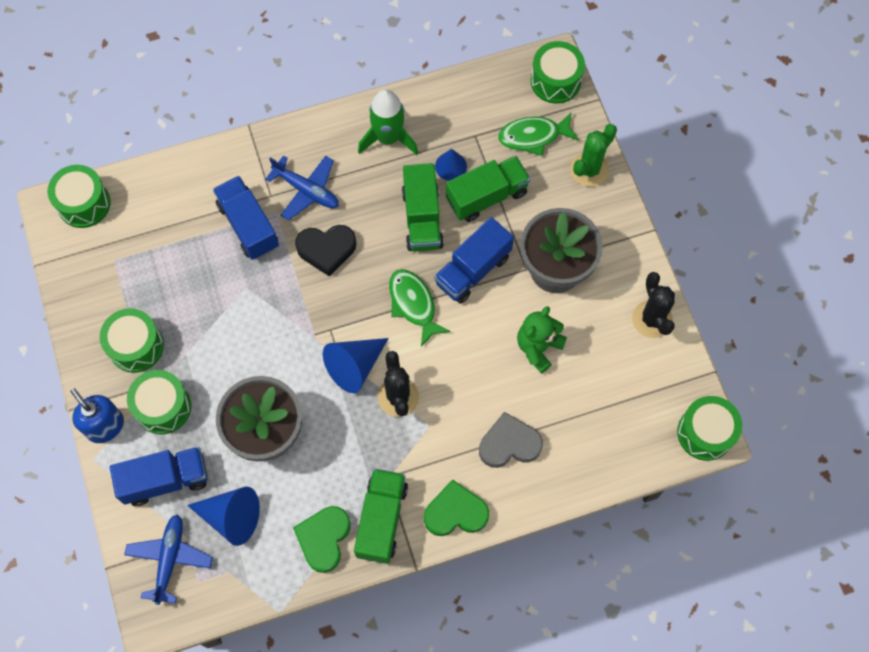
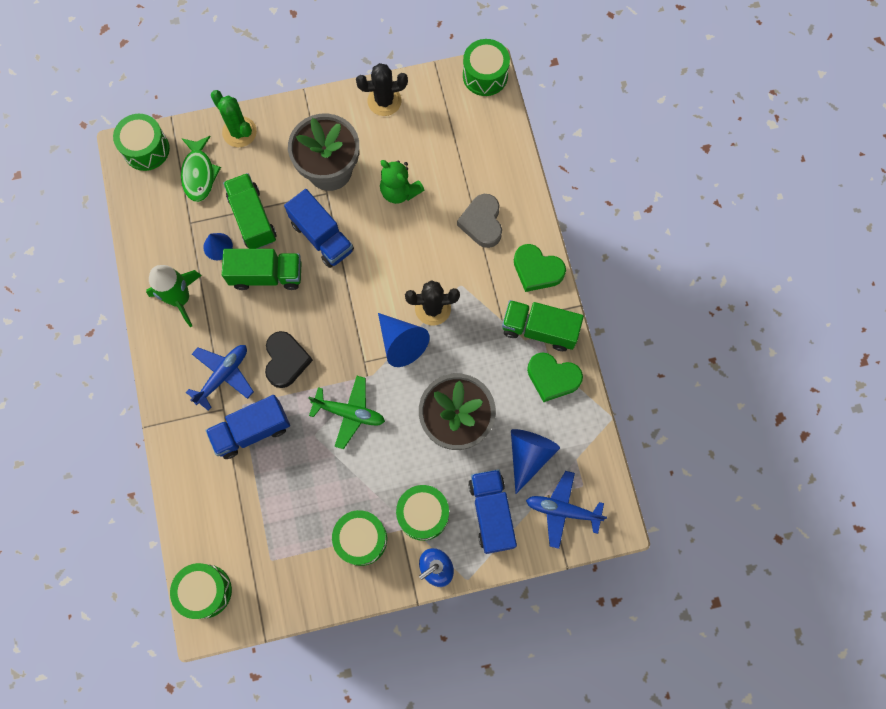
camera: 85 degrees left, 5 degrees up
green fish [389,269,451,347] -> none
green heart [424,479,489,536] -> green heart turned 60 degrees counterclockwise [514,244,566,292]
none -> green plane [308,376,385,449]

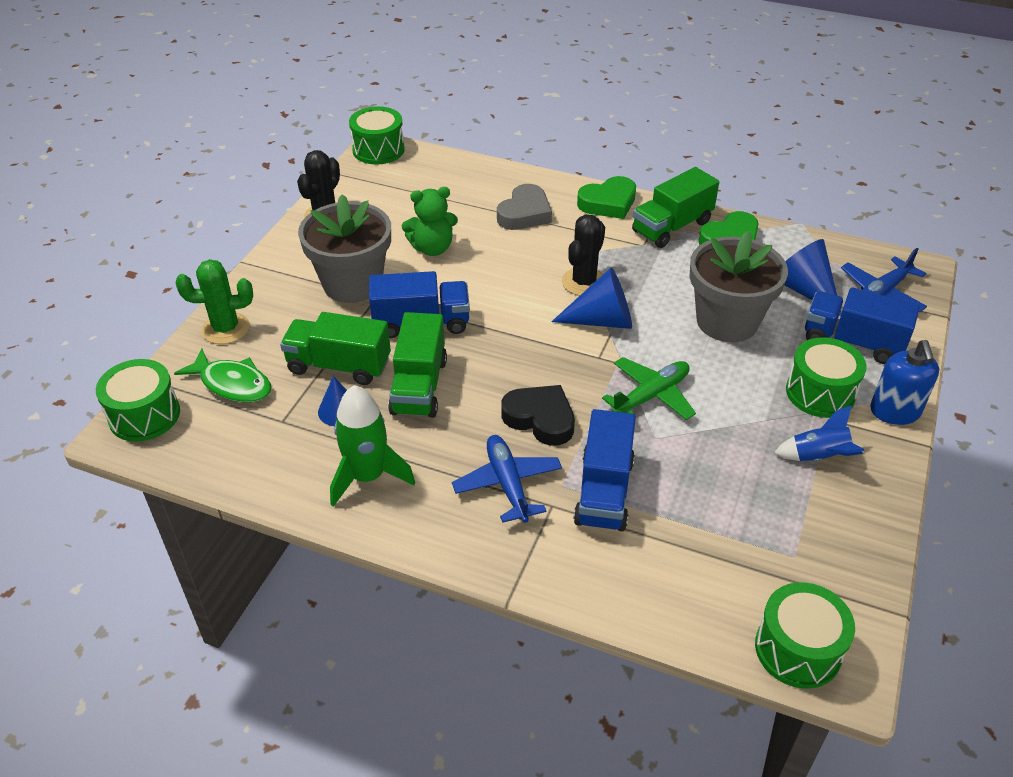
camera: 55 degrees left, 30 degrees down
green truck [222,249,302,290] -> green truck turned 150 degrees clockwise [388,312,447,418]
green drum [332,510,387,566] -> blue rocket [774,405,864,461]
grey heart [457,194,502,248] -> grey heart turned 90 degrees counterclockwise [497,184,552,230]

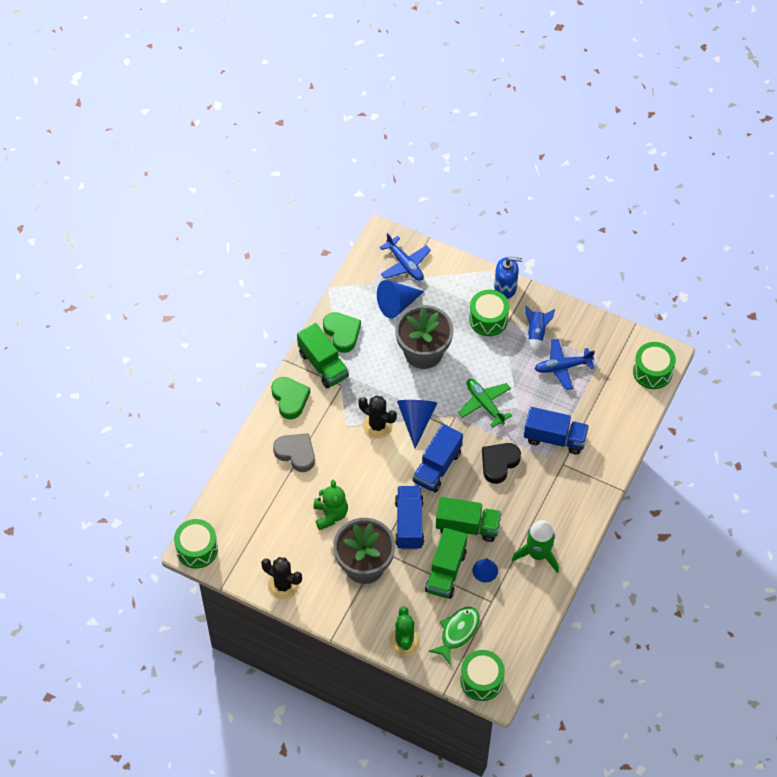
camera: 85 degrees left, 15 degrees up
blue plane [452,435,562,523] -> blue plane moved to [535,339,595,390]
blue truck [805,287,920,364] -> blue truck moved to [413,424,463,492]

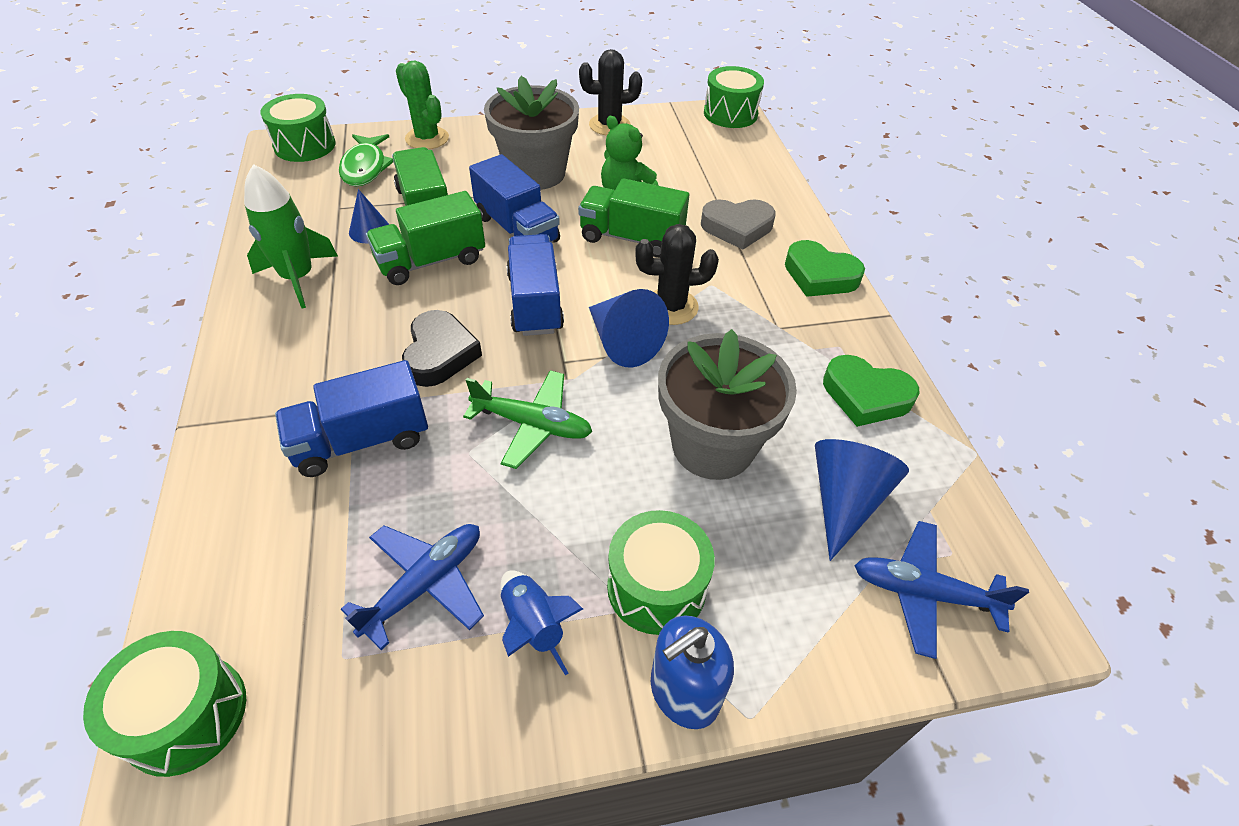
camera: 140 degrees right, 10 degrees down
green truck [297,323,349,388] -> green truck moved to [578,178,689,258]

